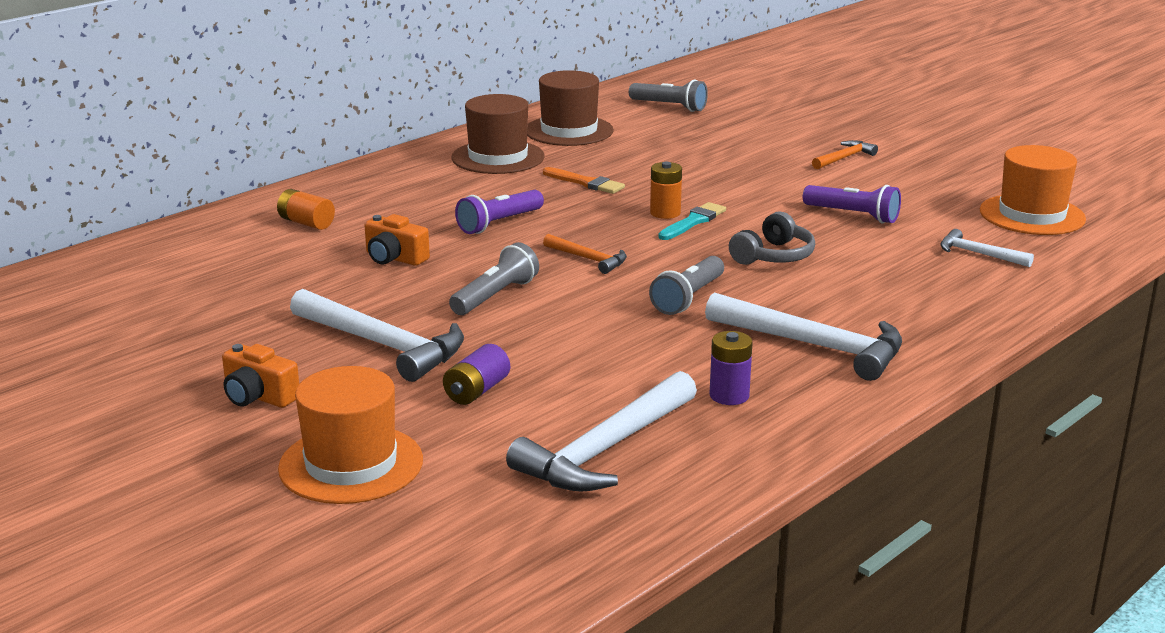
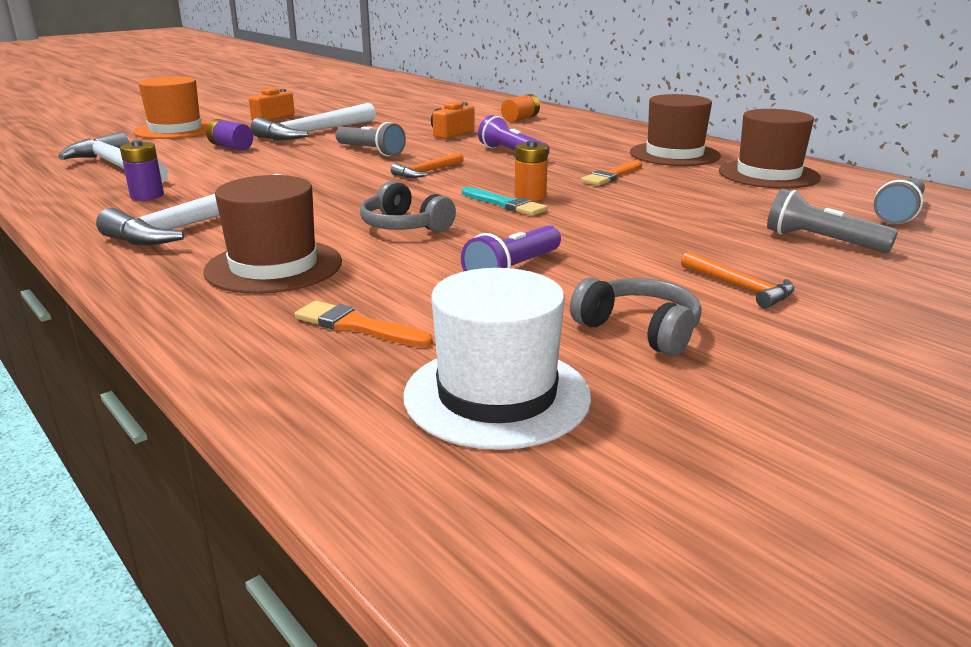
camera: 95 degrees right, 0 degrees up
grey flashlight [649,256,724,315] -> grey flashlight moved to [767,189,898,253]
white hammer [941,229,1034,267] -> orange brush [294,301,433,347]
orange hat [980,145,1086,235] -> white hat [403,268,591,450]
none -> brown hat [203,175,342,294]
none -> grey headphones [570,277,701,356]

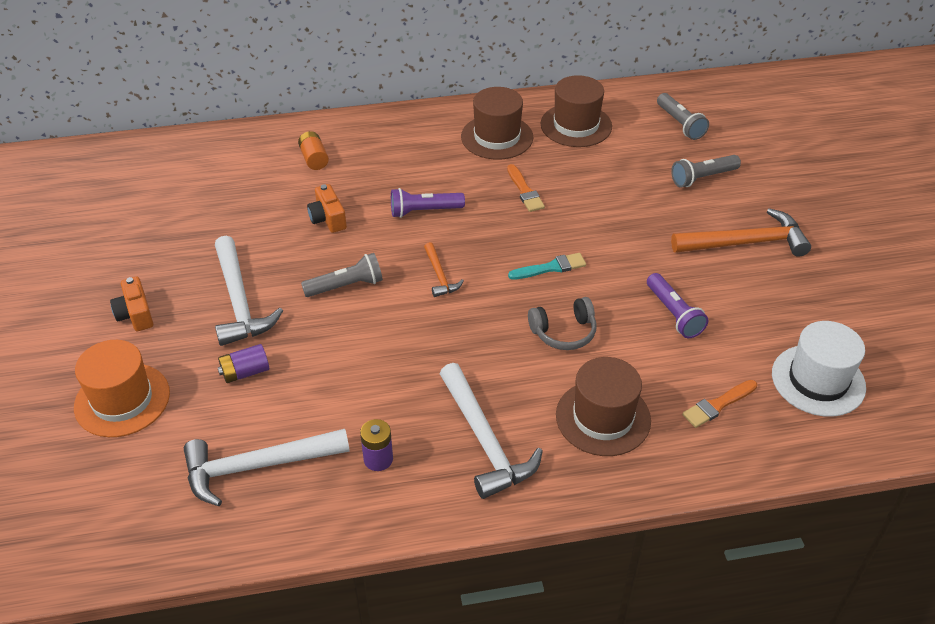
camera: 60 degrees left, 20 degrees up
orange battery [515,140,548,201] -> none
grey headphones [570,277,701,356] -> none
orange hammer [681,251,794,309] -> orange hammer [671,208,811,257], size x1.93

